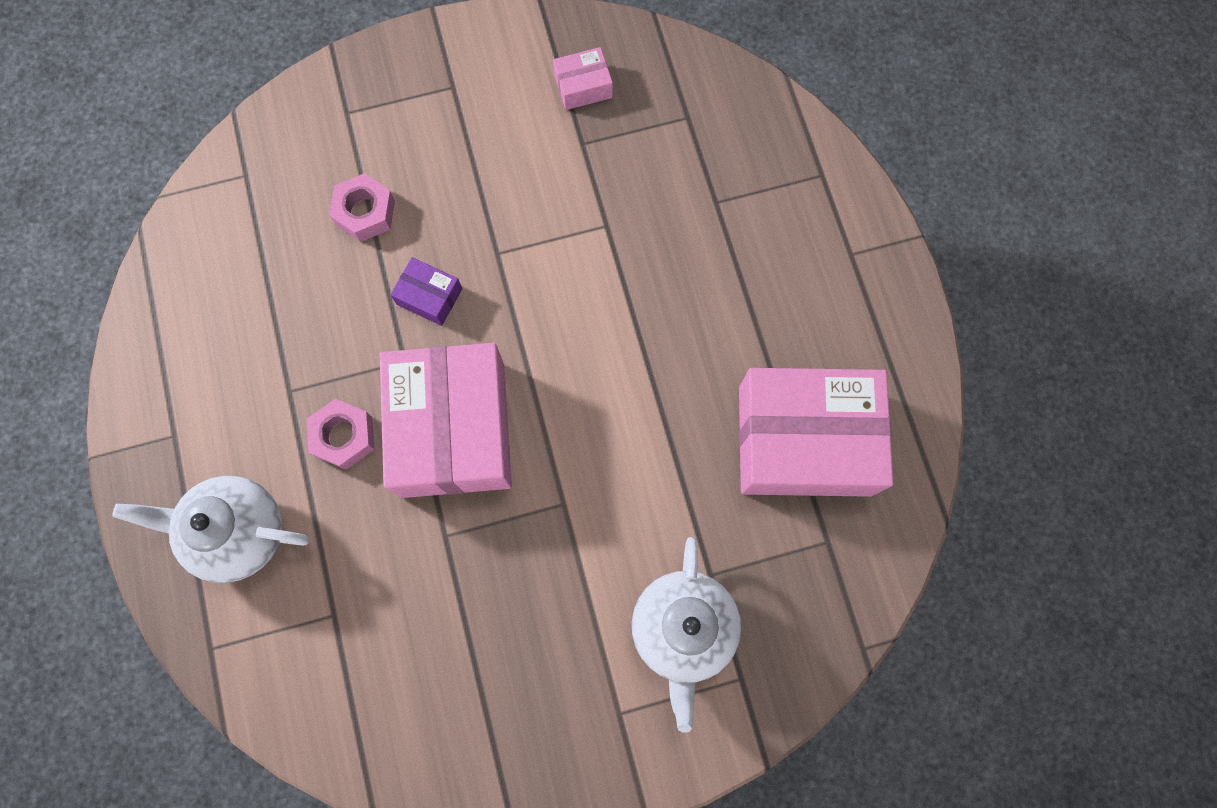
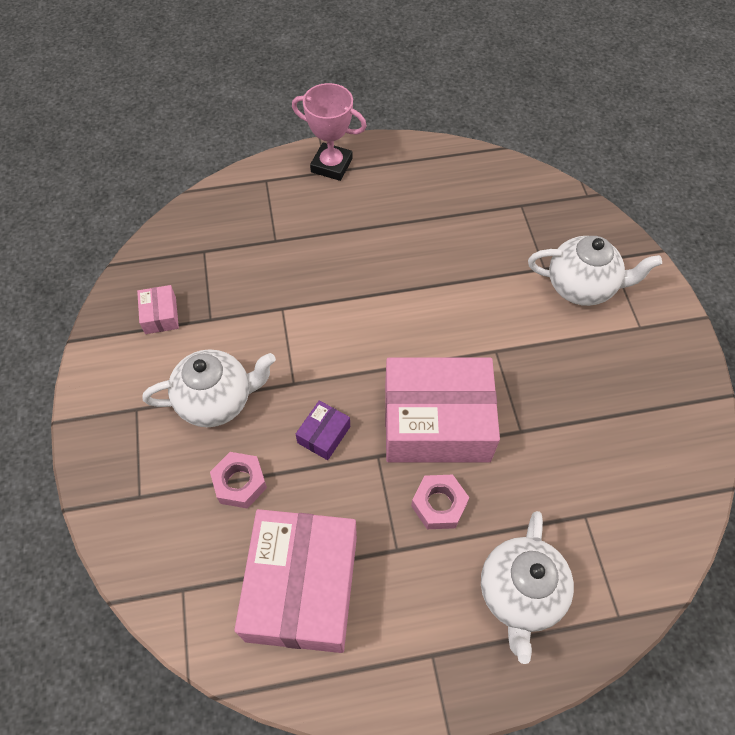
camera: 85 degrees left, 15 degrees down
pink box [739,368,893,497] -> pink box moved to [234,509,357,653]
none -> white teapot [143,349,276,427]
none -> pink trophy [292,83,367,181]

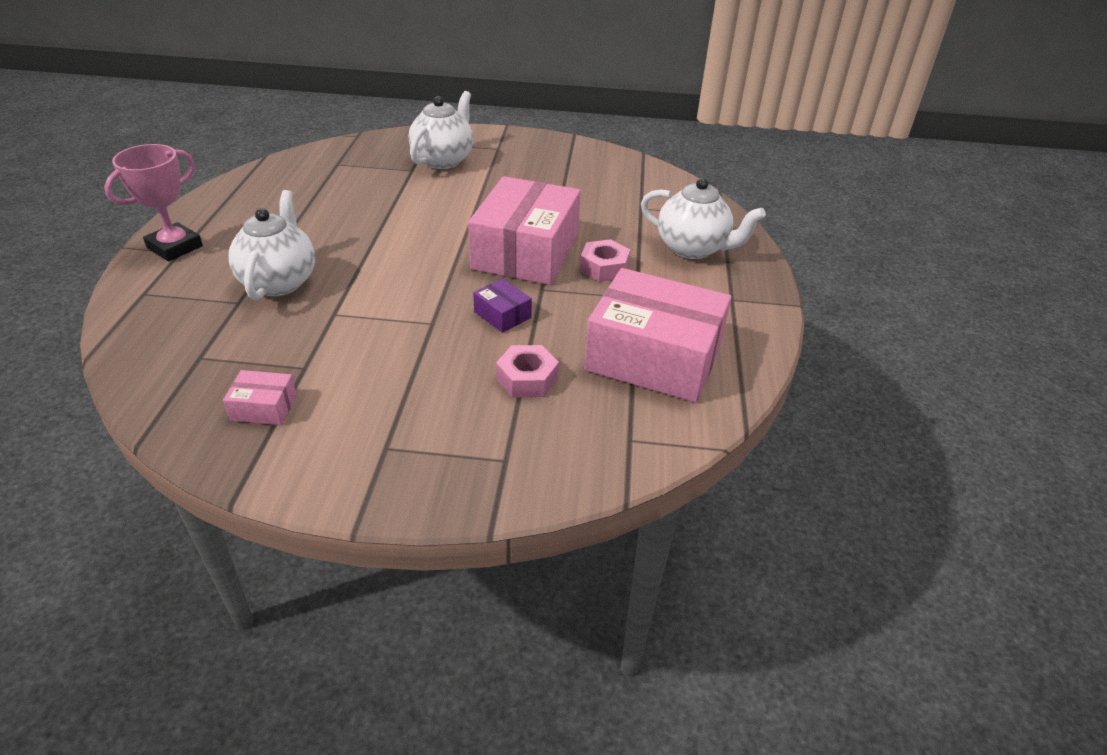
camera: 75 degrees left, 20 degrees down
white teapot [143,349,276,427] -> white teapot moved to [228,190,315,300]

